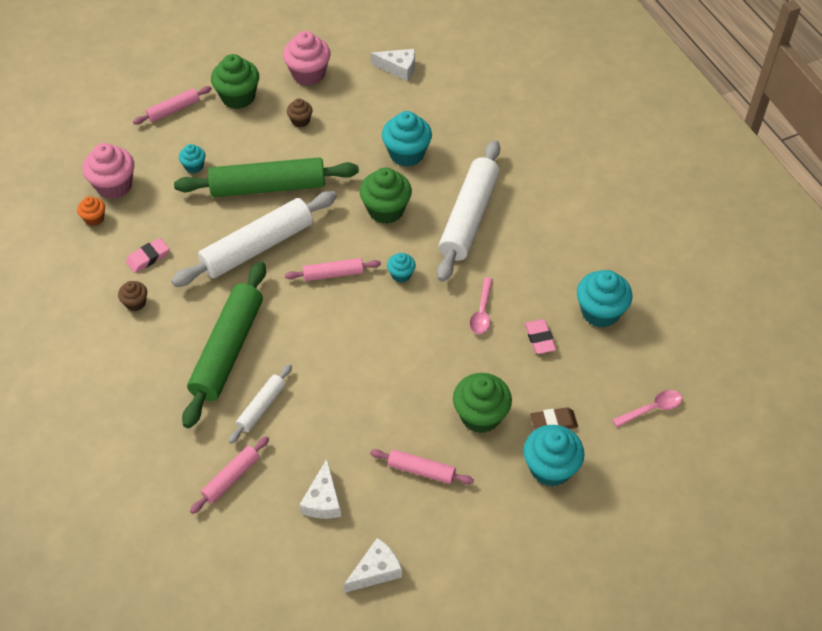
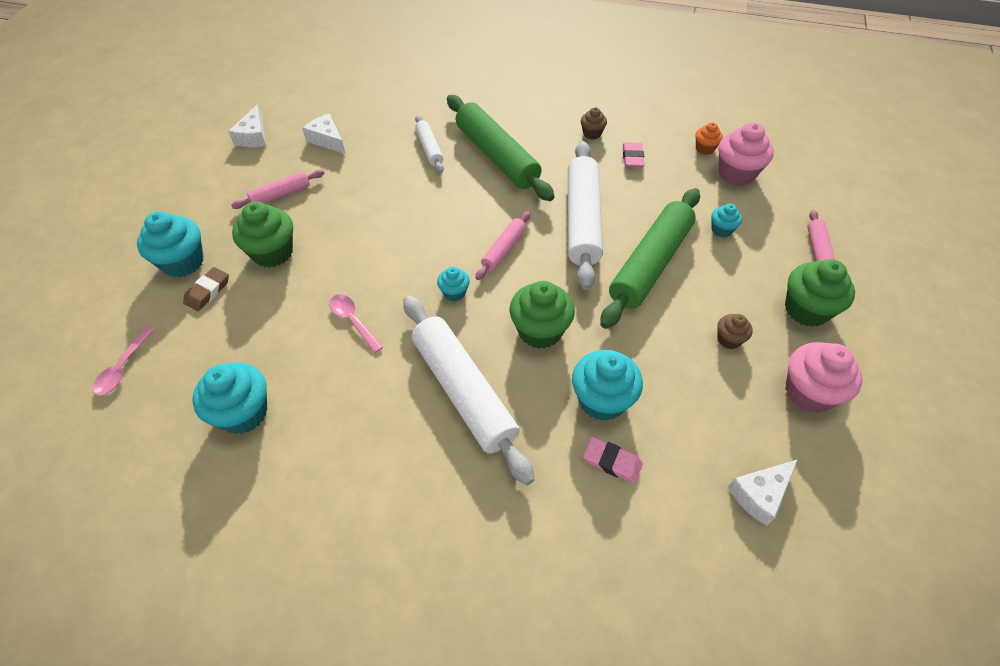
camera: 130 degrees right, 0 degrees up
pink rolling pin [190,436,269,514] -> none
pink eraser [525,319,556,354] -> pink eraser moved to [583,437,643,484]

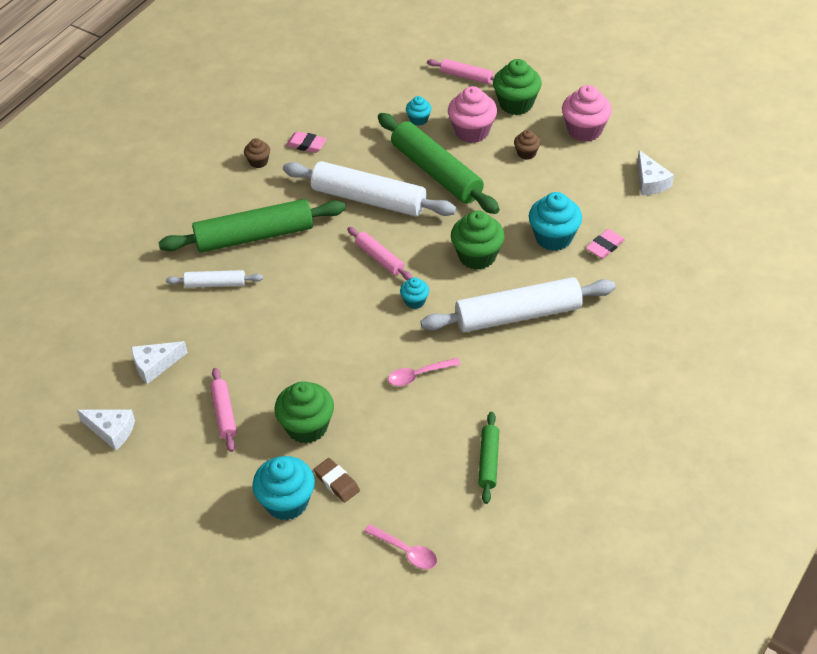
camera: 70 degrees left, 5 degrees down
turquoise cupcake [192,362,268,434] -> green rolling pin [478,412,499,504]
orange cupcake [695,122,723,155] -> none
pink cupcake [719,122,774,186] -> pink cupcake moved to [448,86,497,143]

